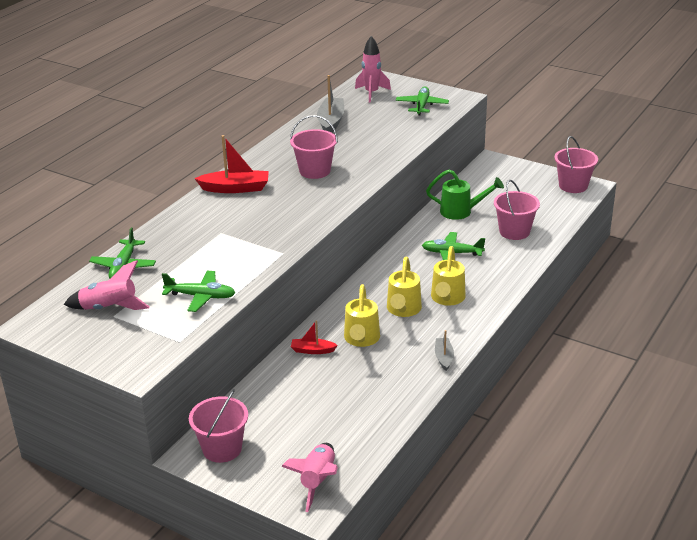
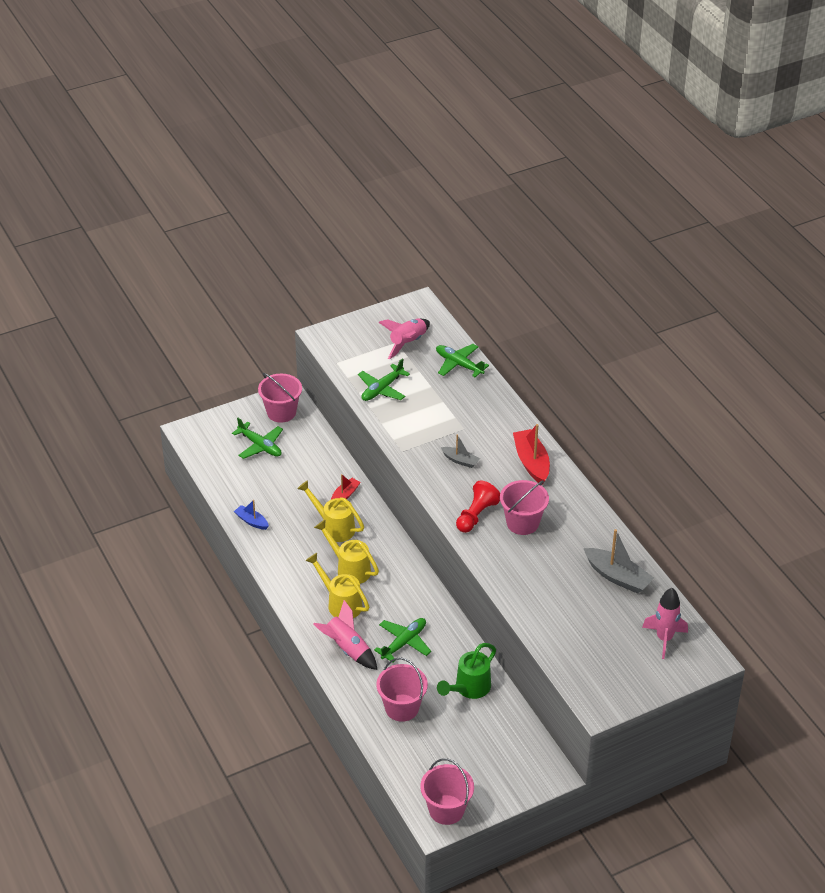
camera: 120 degrees right, 10 degrees up
red boat [194,135,269,193] -> red boat turned 135 degrees clockwise [513,424,550,483]
pink rocket [281,443,338,512] -> pink rocket moved to [313,600,377,670]
green plane [396,87,449,115] -> green plane moved to [232,418,283,459]
grey boat [435,330,454,371] -> grey boat moved to [441,434,480,468]
none -> blue boat [234,500,269,530]
none -> red pawn [456,480,500,533]

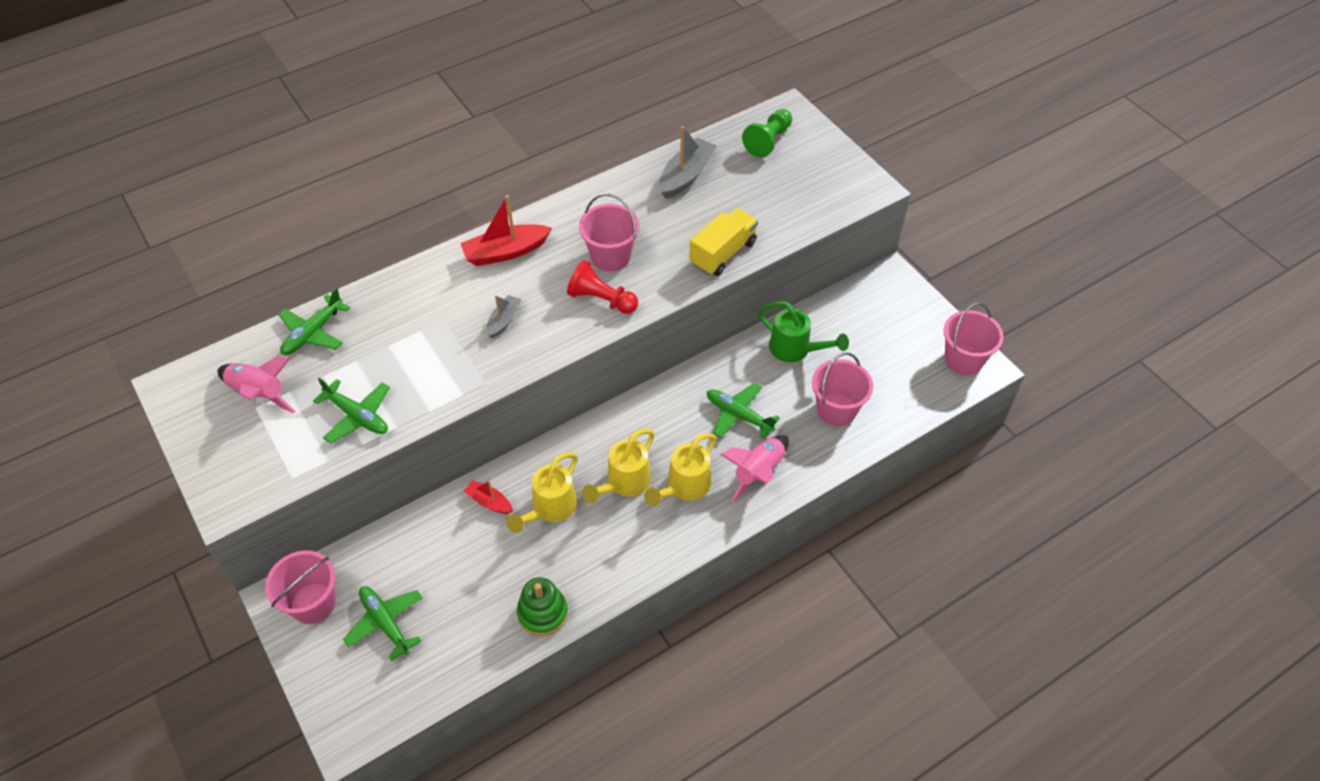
camera: 95 degrees left, 10 degrees up
green plane [232,418,283,459] -> green plane turned 75 degrees counterclockwise [343,586,423,661]
blue boat [234,500,269,530] -> green stacking toy [517,577,568,636]
pink rocket [642,588,688,659] -> green pawn [742,109,792,157]
none -> yellow truck [689,208,758,276]

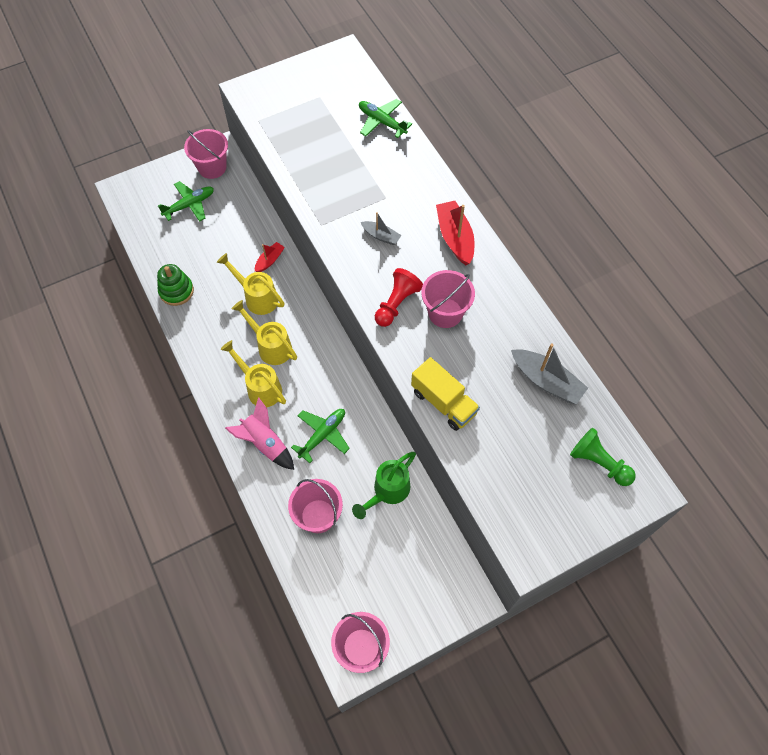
camera: 95 degrees right, 10 degrees up
pink rocket [217,356,296,413] -> none
green plane [313,378,390,443] -> none

